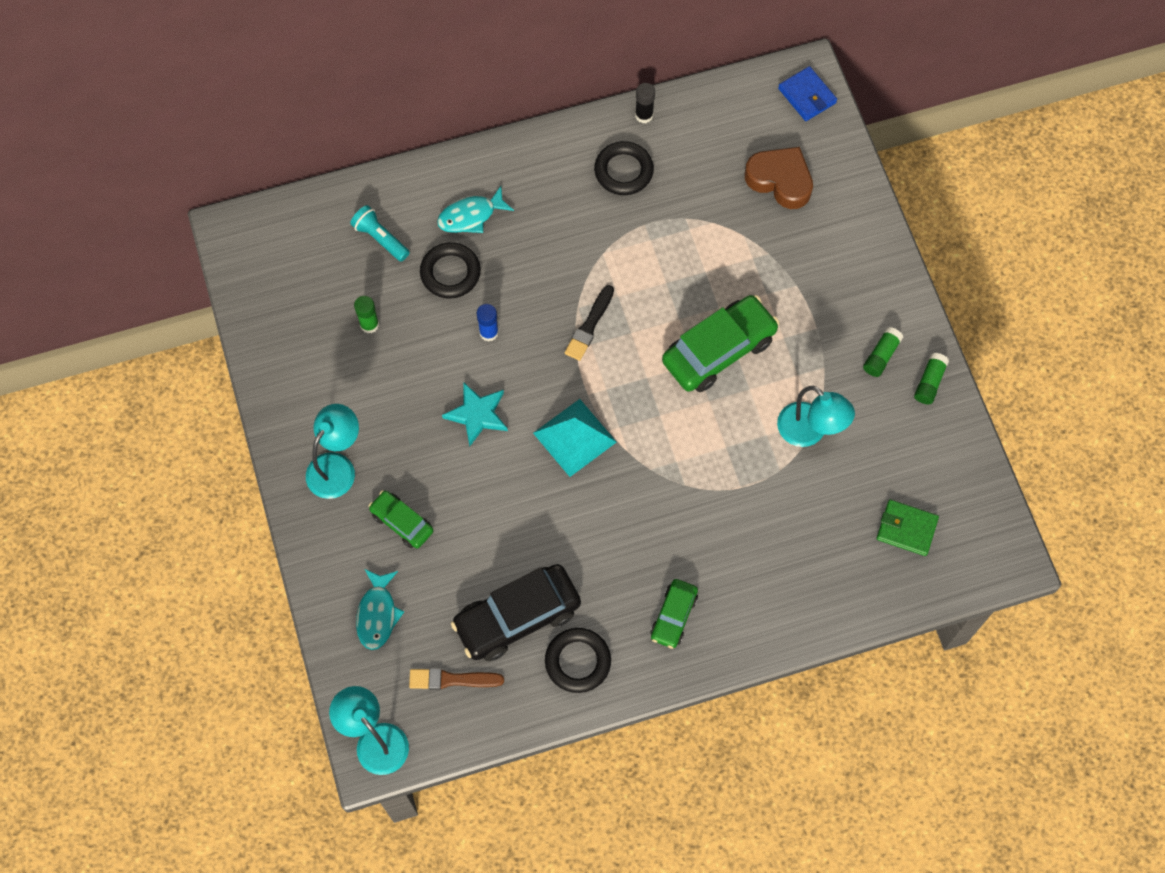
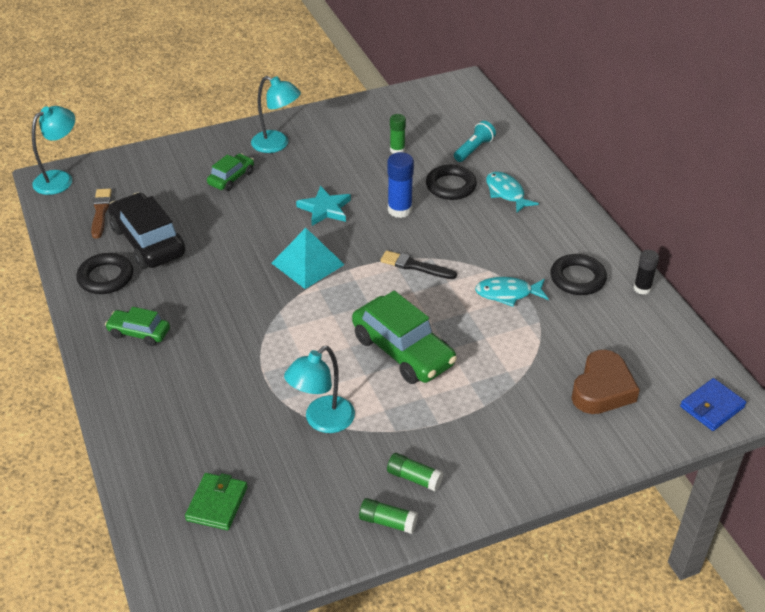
camera: 85 degrees right, 25 degrees down
turquoise fish [356,569,404,650] -> turquoise fish moved to [475,277,549,307]
blue glue stick [477,304,499,342] -> blue glue stick [387,152,414,218], size x1.52

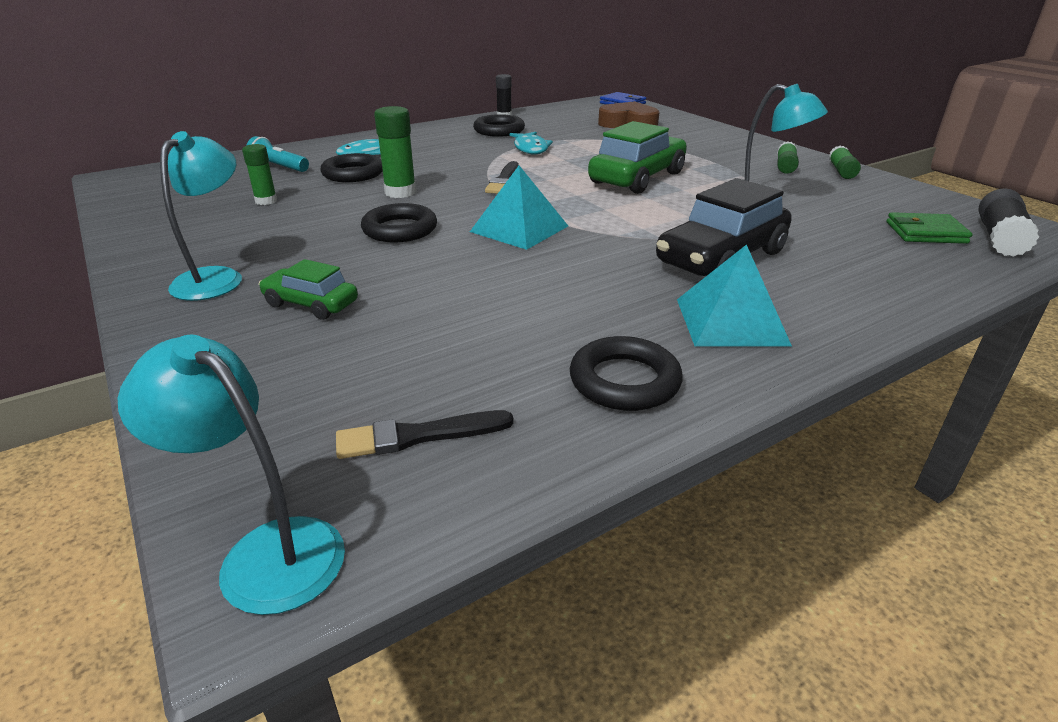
camera: 100 degrees left, 10 degrees down
brown brush [91,189,112,239] -> black brush [336,410,514,459]
green car [105,307,170,346] -> turquoise pyramid [677,244,792,347]
black car [108,192,185,269] -> black car moved to [656,178,792,276]
turquoise star [296,186,351,226] -> black ring [361,203,437,243]
blue glue stick [387,152,414,218] -> green glue stick [374,106,416,198]
none -> black glue stick [978,188,1039,257]

